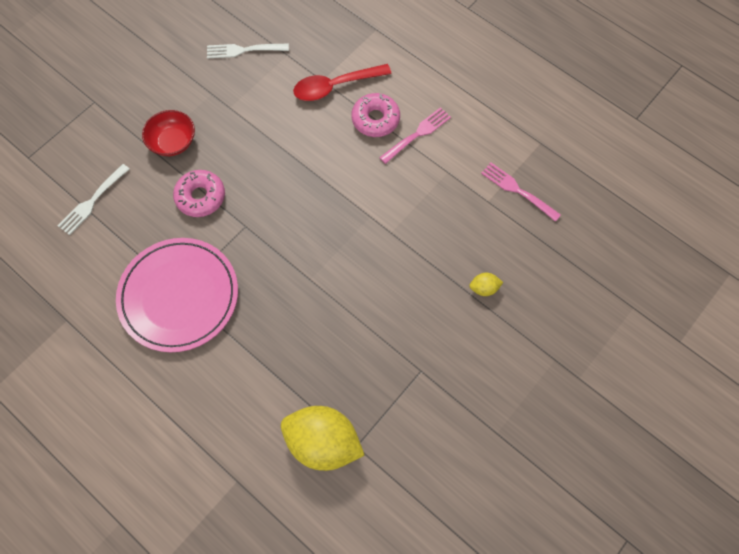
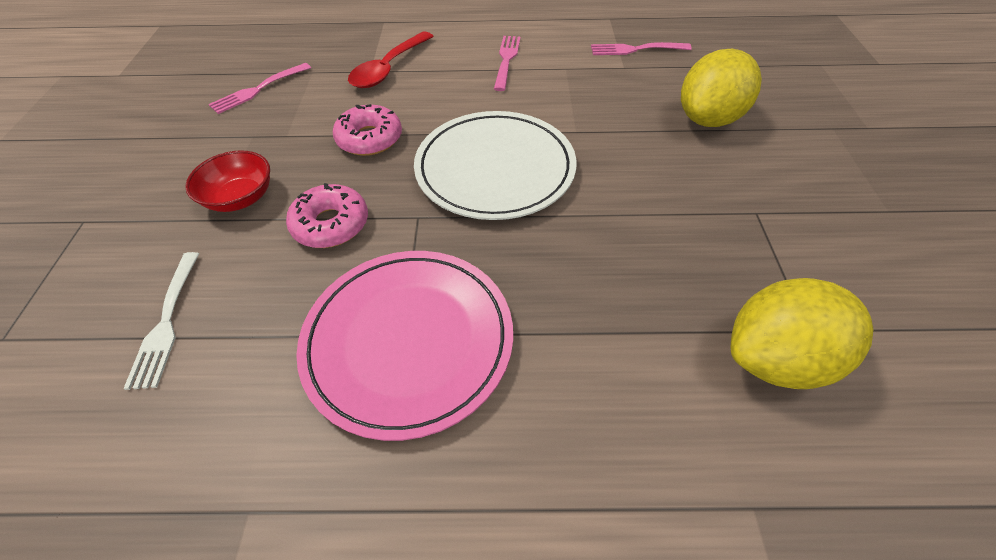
camera: 40 degrees left, 15 degrees down
white fork [207,43,289,58] -> pink fork [208,63,311,114]
pink donut [352,93,400,137] -> pink donut moved to [333,104,402,156]
yellow lemon [469,273,503,296] -> yellow lemon [681,49,762,127], size x2.37
none -> white plate [414,111,576,220]

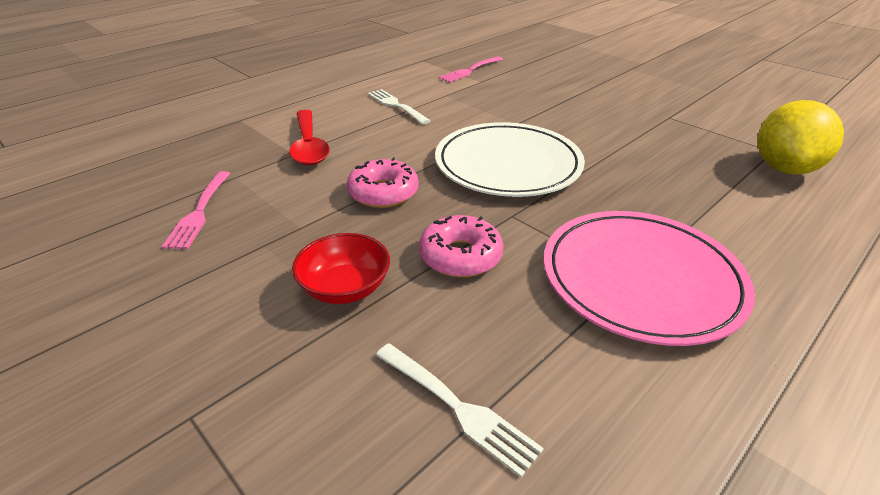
camera: 45 degrees left, 15 degrees down
pink fork [494,36,521,91] -> white fork [368,89,430,124]
yellow lemon [681,49,762,127] -> none

